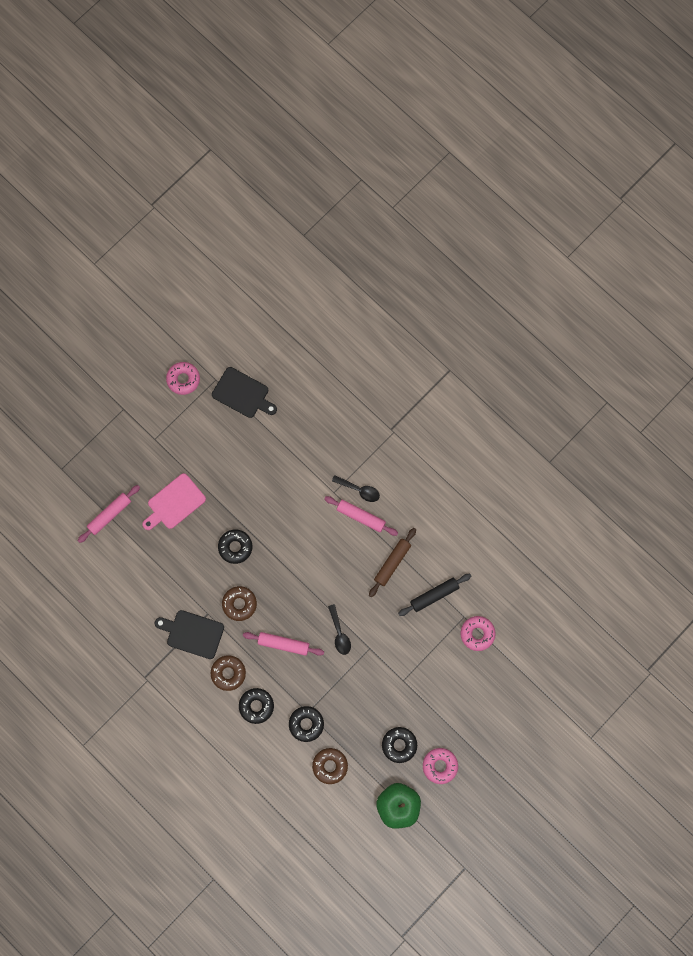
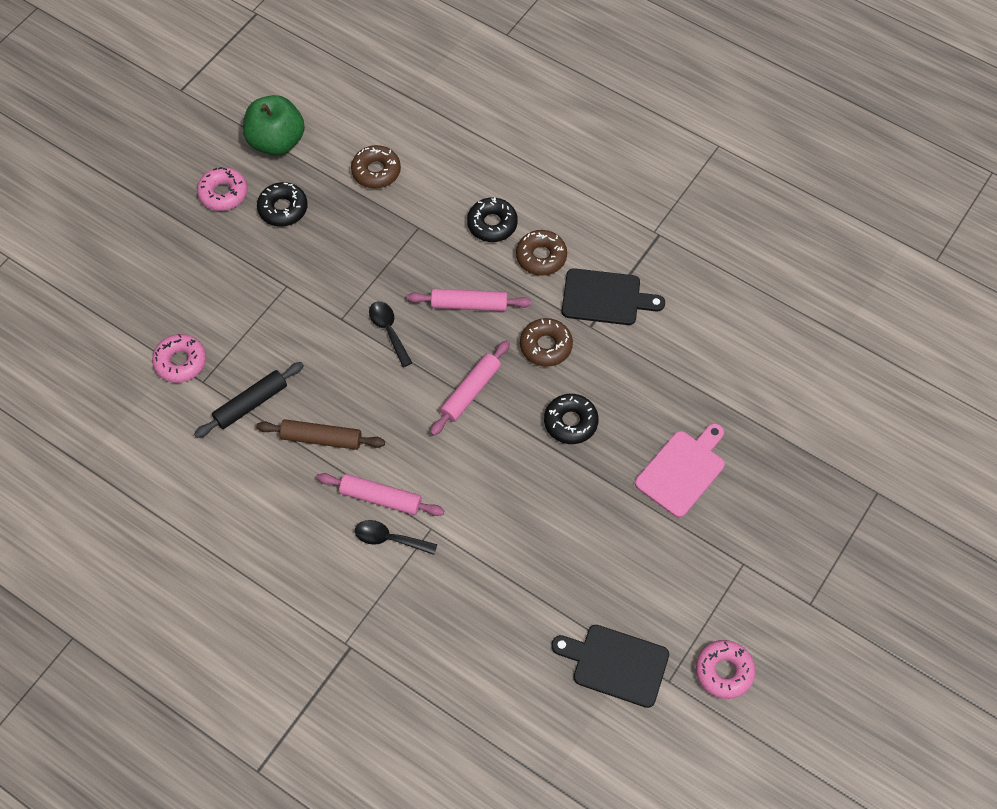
camera: 170 degrees right, 15 degrees down
pink rolling pin [78,485,140,543] -> pink rolling pin moved to [430,340,510,436]
black donut [289,706,324,742] -> none
brown rolling pin [369,528,416,597] -> brown rolling pin turned 75 degrees clockwise [256,419,385,450]

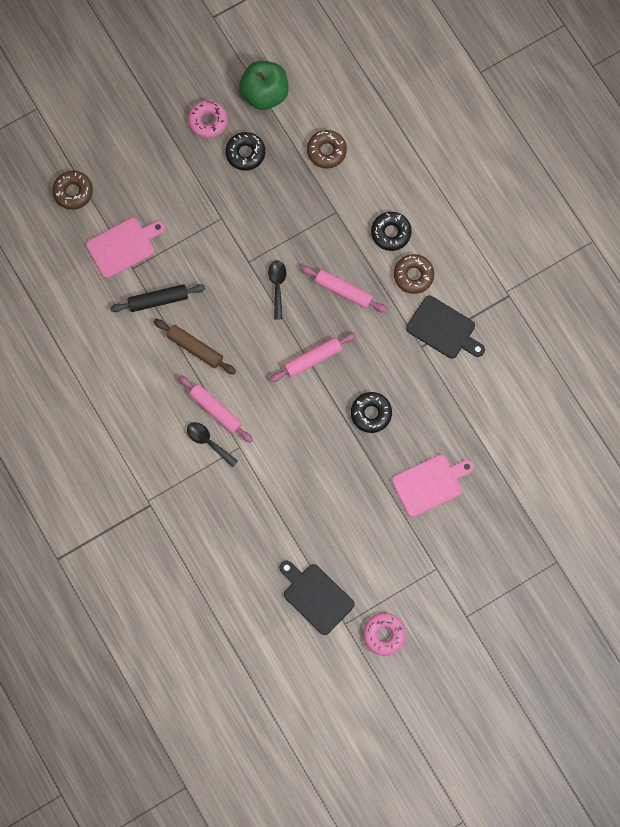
camera: 25 degrees right, 15 degrees up
pink donut [152,334,206,383] -> pink cutting board [86,218,165,278]
brown donut [520,318,573,367] -> brown donut moved to [52,171,93,210]

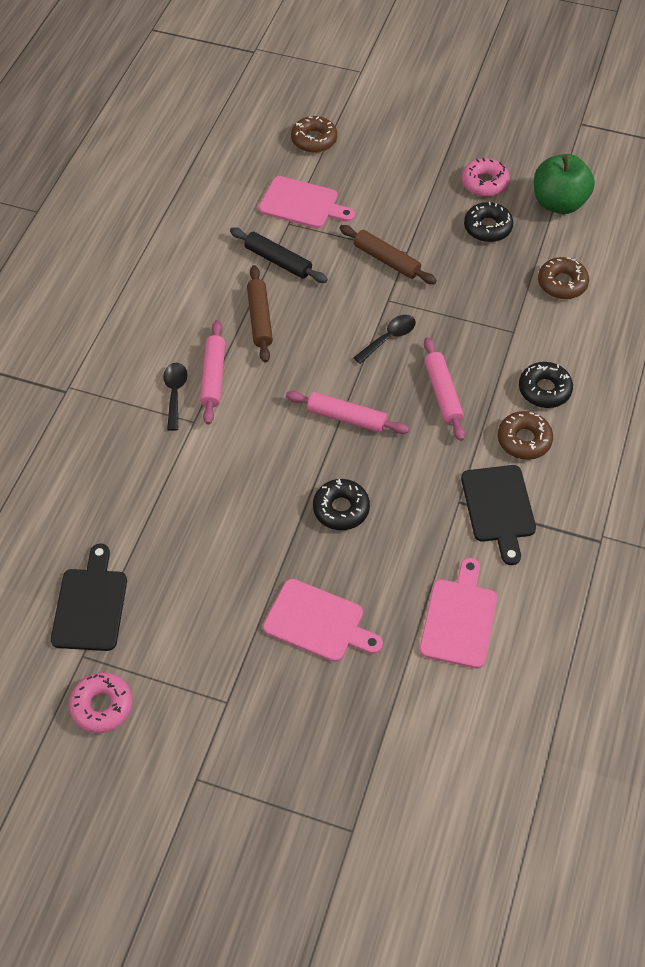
camera: 50 degrees right, 20 degrees down
none -> brown rolling pin [339,225,437,284]
none -> pink cutting board [420,558,497,668]

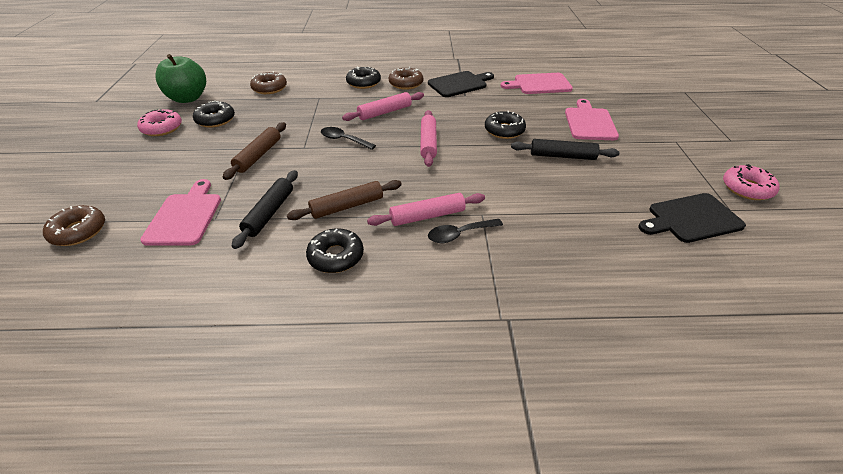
camera: 110 degrees left, 15 degrees down
none -> black donut [306,228,364,273]
none -> black rolling pin [511,139,620,160]

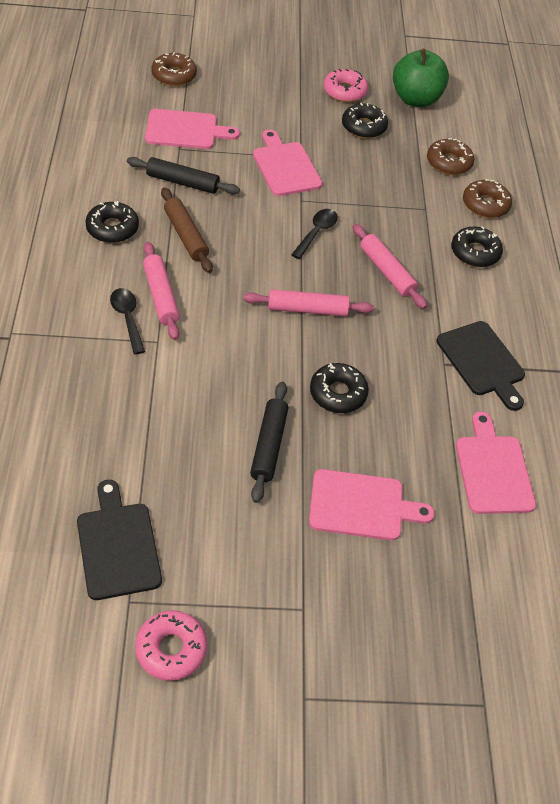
camera: 85 degrees right, 10 degrees up
brown rolling pin [223,122,286,180] -> pink cutting board [253,130,322,196]
brown donut [389,67,423,90] -> brown donut moved to [463,179,512,218]

